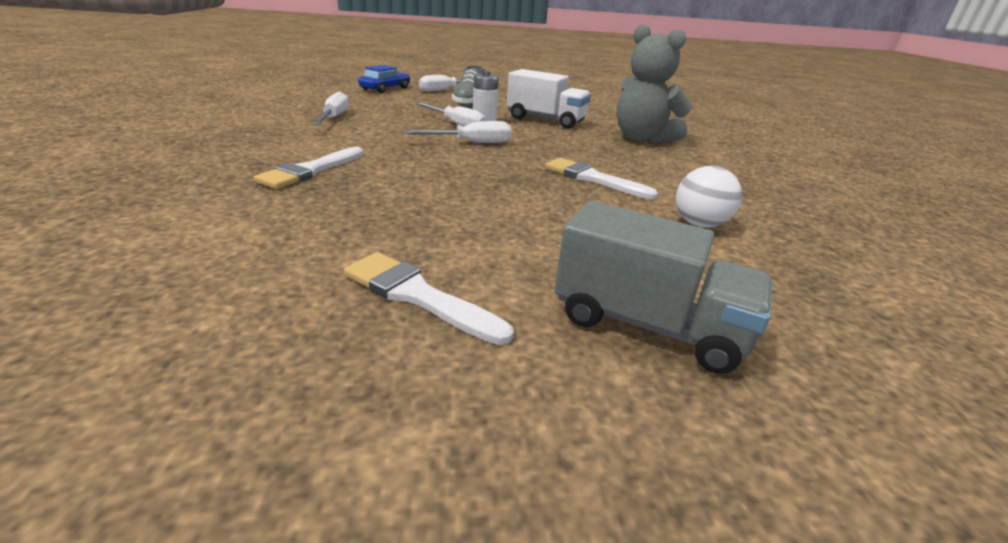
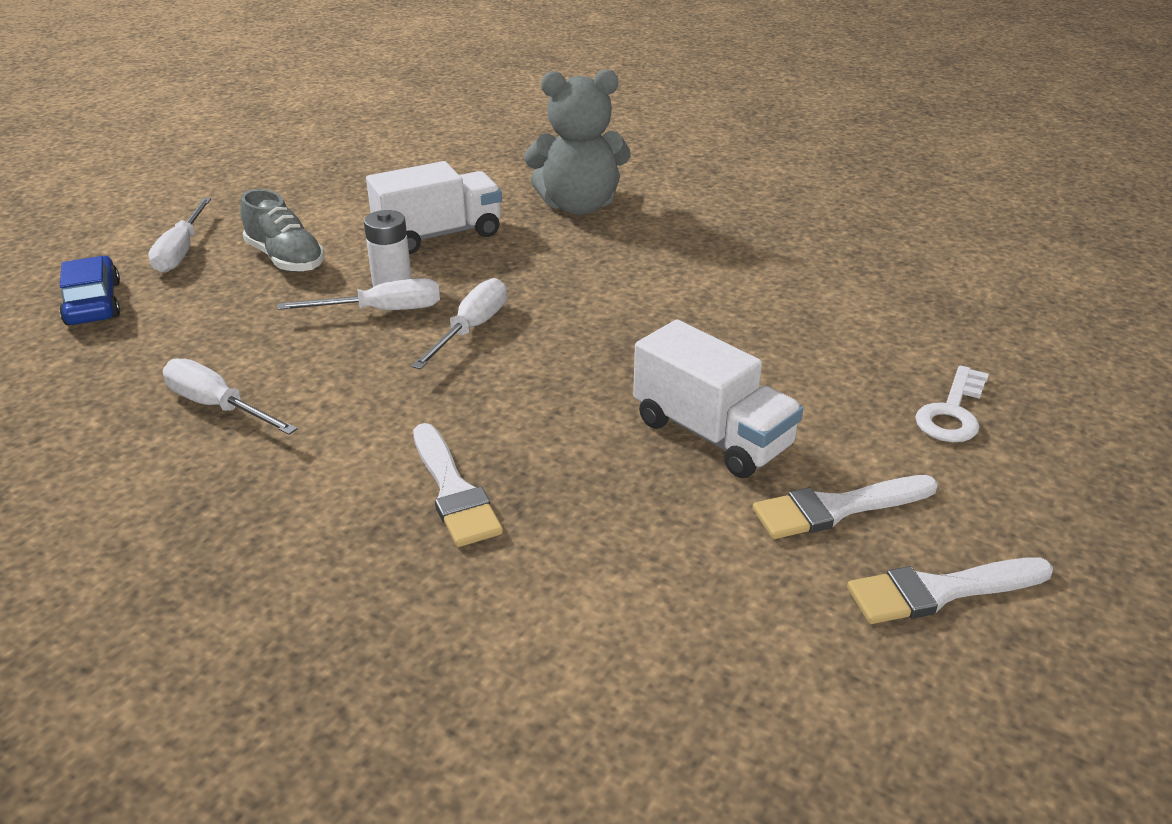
camera: 50 degrees left, 5 degrees up
white brush [545,158,658,199] -> white brush moved to [847,557,1053,624]
grey truck [555,201,772,374] -> white key [915,365,989,442]
white ball [676,166,742,228] -> none
none -> white truck [633,320,803,478]

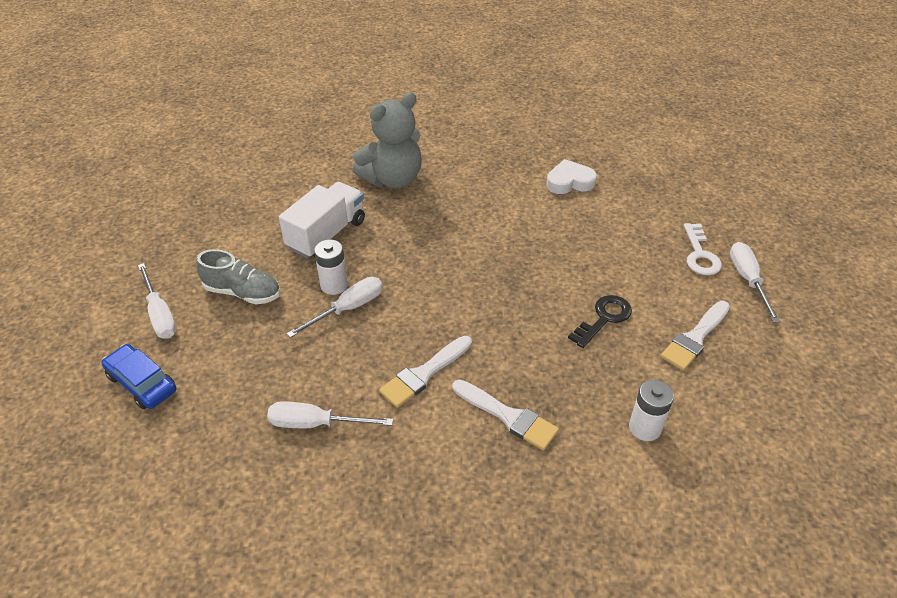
camera: 30 degrees left, 10 degrees up
white screwdriver [411,278,507,369] -> white screwdriver moved to [730,242,781,323]
white truck [633,320,803,478] -> black key [568,295,632,348]
white brush [847,557,1053,624] -> white brush moved to [379,336,472,408]
none -> white heart [546,159,597,194]
none -> white battery [629,380,674,441]

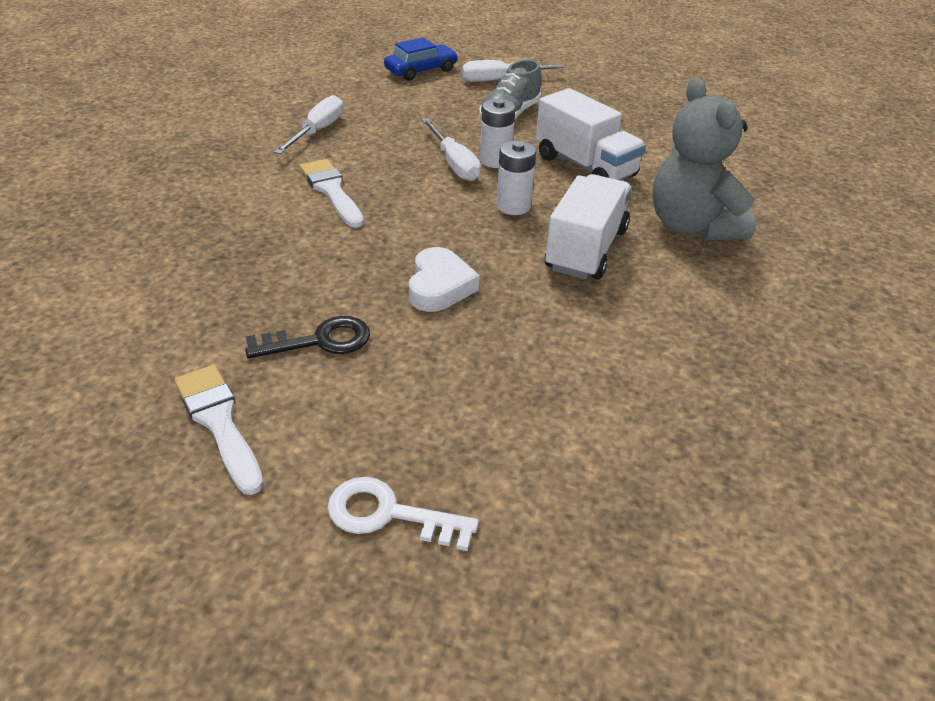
camera: 105 degrees right, 5 degrees down
white brush [452,380,559,450] -> none
white heart [546,159,597,194] -> white heart moved to [409,247,480,312]
black key [568,295,632,348] -> black key turned 75 degrees counterclockwise [245,316,370,358]
white battery [629,380,674,441] -> white battery moved to [496,141,536,215]
white screwdriver [730,242,781,323] -> none
none -> white truck [545,174,632,279]

